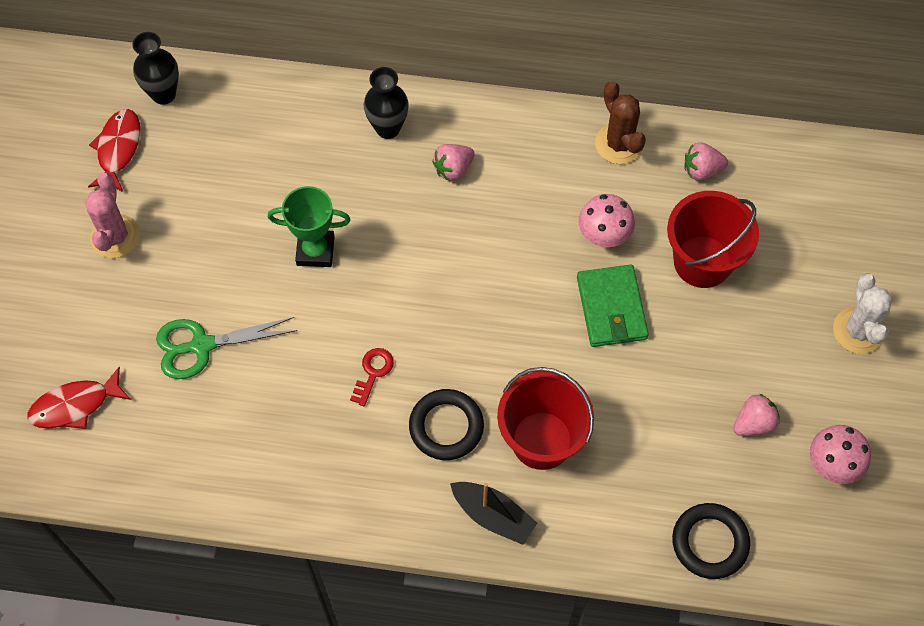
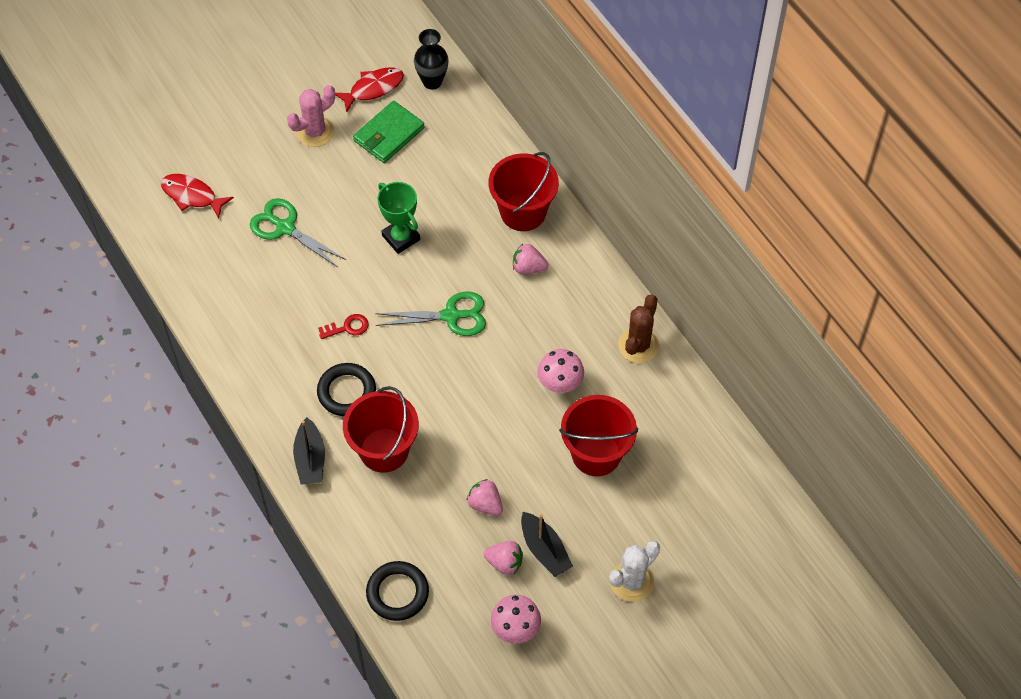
camera: 50 degrees right, 5 degrees down
black vase [364,67,409,139] -> red bucket [489,152,559,231]
green wallet [577,265,649,347] -> green wallet moved to [353,101,425,163]
pink strawberry [684,142,728,181] -> pink strawberry moved to [467,479,503,516]
none -> green scissors [375,291,486,336]
none -> black boat [521,512,573,577]

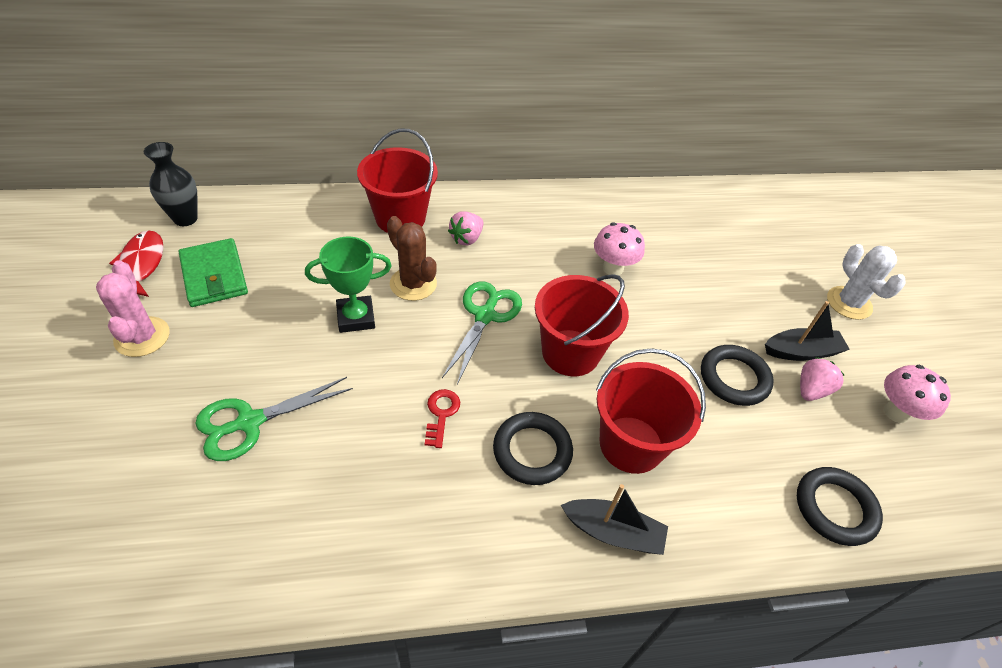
camera: 70 degrees left, 10 degrees down
red fish [161,174,234,219] -> none
pink strawberry [467,479,503,516] -> black ring [701,345,774,406]
red bucket [559,395,638,476] -> red bucket moved to [535,274,629,376]
brown cactus [618,294,659,363] -> brown cactus moved to [387,216,437,301]

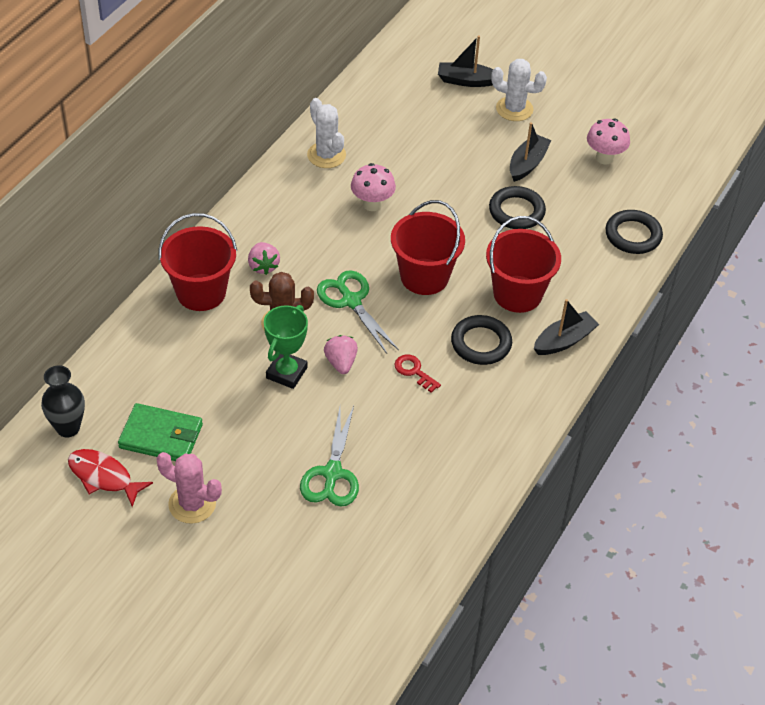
camera: 50 degrees left, 0 degrees up
pink strawberry [800,357,845,401] -> pink strawberry moved to [324,335,358,374]
none -> white cactus [307,98,346,168]
none -> black boat [438,36,494,87]

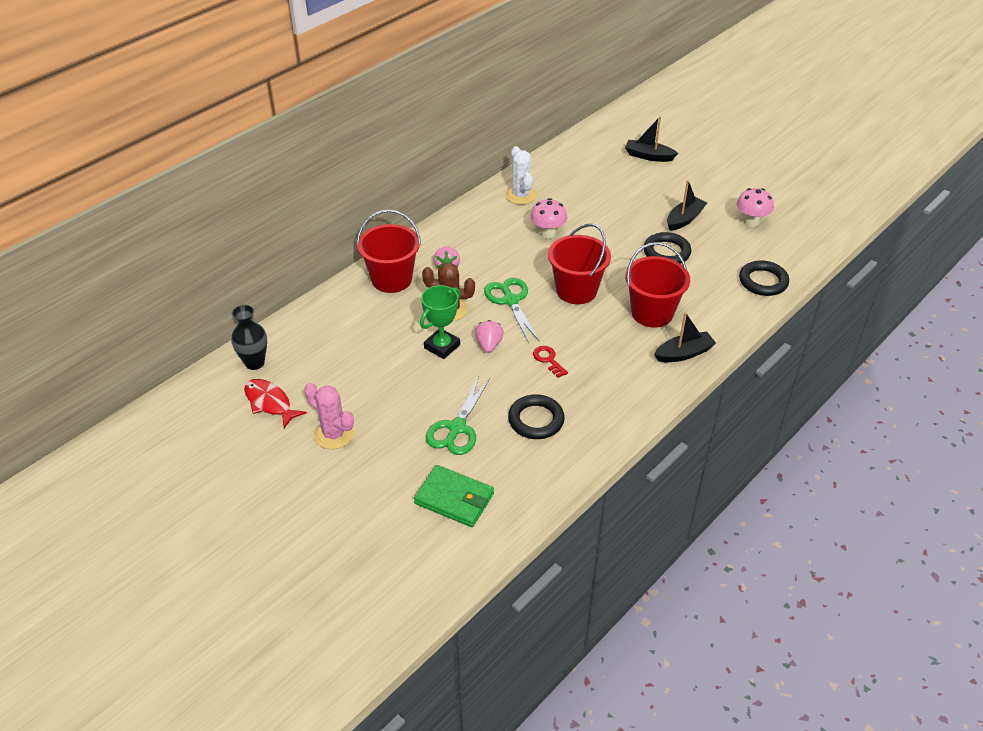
camera: 15 degrees right, 5 degrees down
green wallet [118,403,203,461] -> green wallet moved to [414,465,494,527]
black ring [451,315,512,365] -> black ring moved to [508,394,565,439]
white cactus [491,59,547,121] -> none

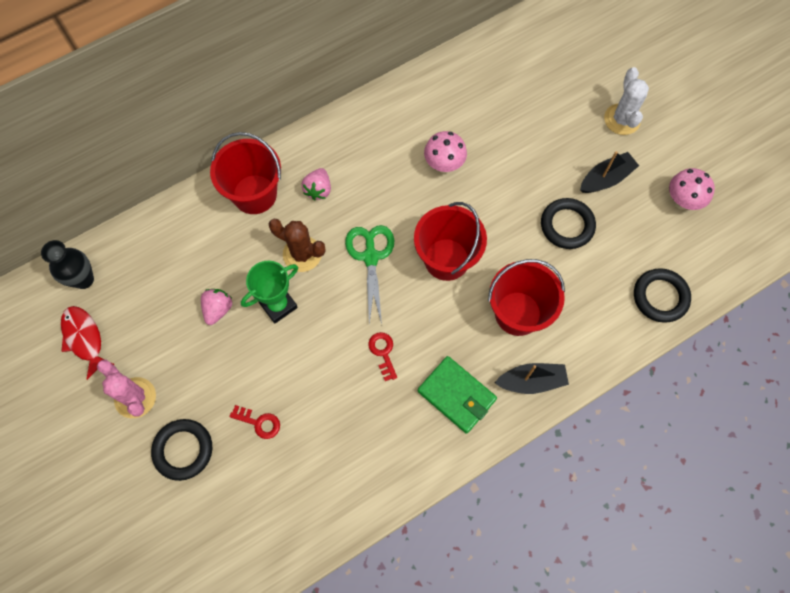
camera: 15 degrees right, 25 degrees up
green wallet [414,465,494,527] -> green wallet moved to [417,356,497,434]
green scissors [426,376,490,455] -> red key [229,405,280,439]
pink strawberry [475,320,504,353] -> pink strawberry moved to [201,289,232,325]
white cactus [505,146,537,205] -> white cactus moved to [604,67,649,135]
black ring [508,394,565,439] -> black ring moved to [151,419,212,481]
black boat [625,116,678,162] -> none

